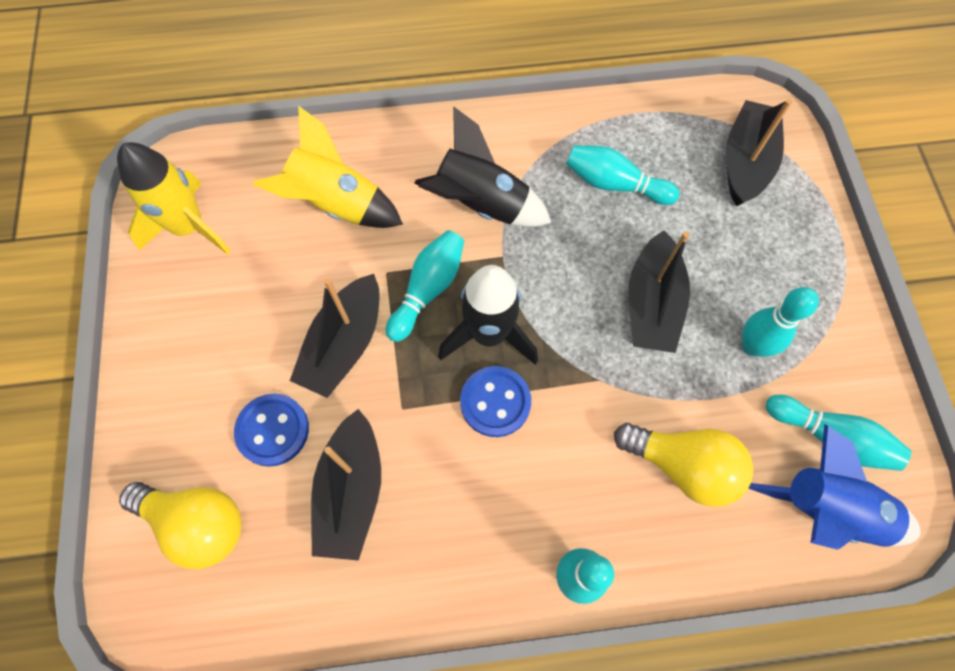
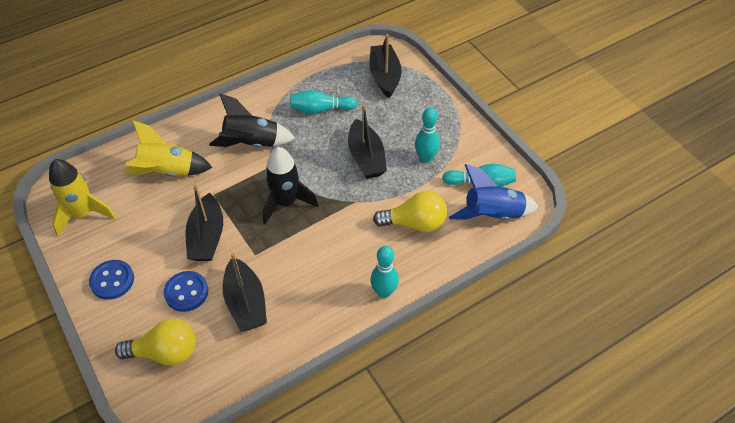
camera: 25 degrees left, 15 degrees down
turquoise bowling pin [386,230,464,342] -> none
blue button [460,366,531,437] -> blue button moved to [89,260,134,300]

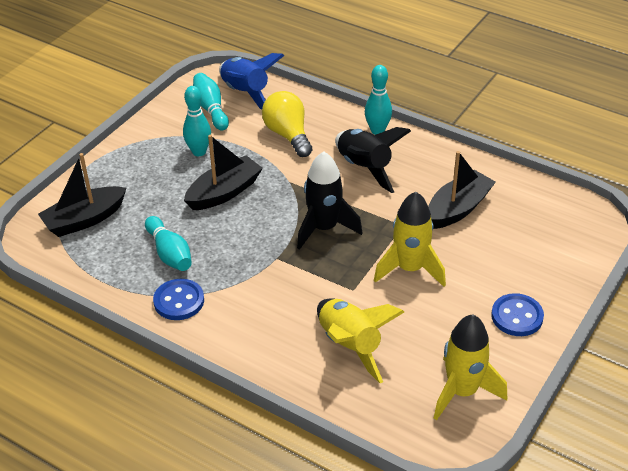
camera: 115 degrees left, 10 degrees down
yellow light bulb [115,318,196,366] -> none
blue button [163,271,208,312] -> blue button moved to [153,279,204,320]
black boat [185,185,223,261] -> yellow rocket [374,192,446,287]
black rocket [209,93,295,148] -> black rocket moved to [335,127,411,193]

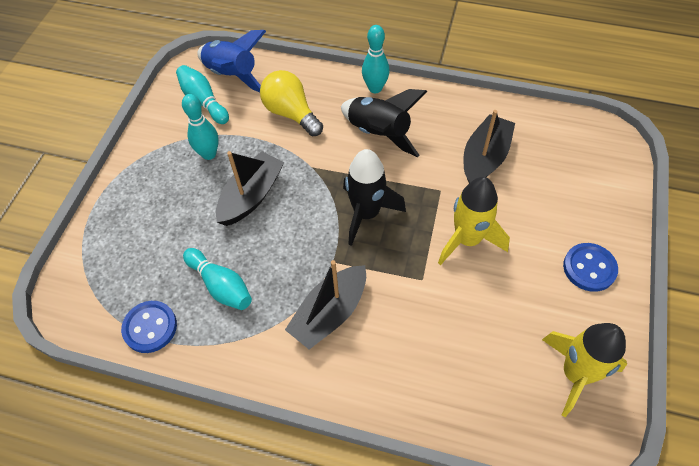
camera: 15 degrees left, 15 degrees up
black boat [38,153,126,237] -> black boat moved to [285,260,366,350]
blue button [153,279,204,320] -> blue button moved to [121,301,177,353]
yellow rocket [317,299,404,383] -> none

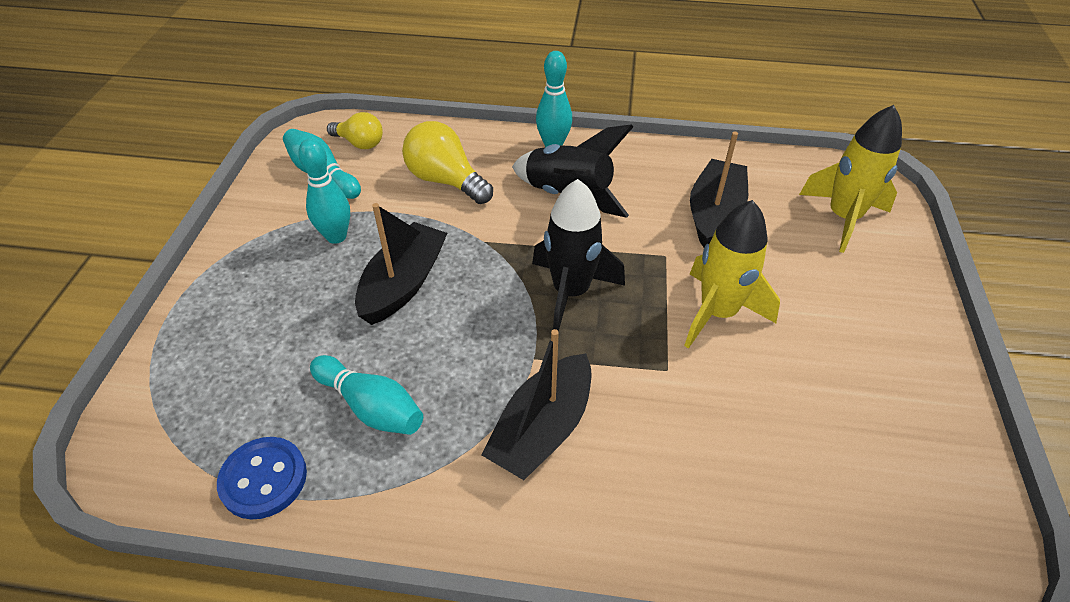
camera: 10 degrees left, 10 degrees down
blue rocket [197,30,266,92] -> yellow light bulb [327,112,383,149]
yellow rocket [542,323,627,417] -> yellow rocket moved to [799,105,902,253]
blue button [563,243,618,292] -> none

